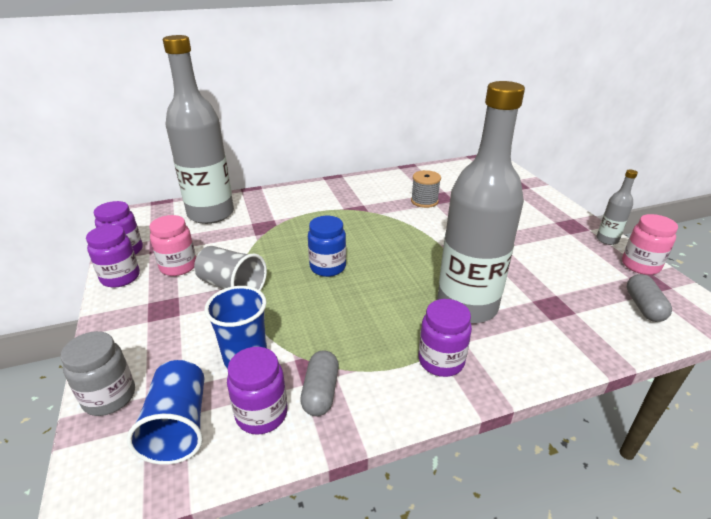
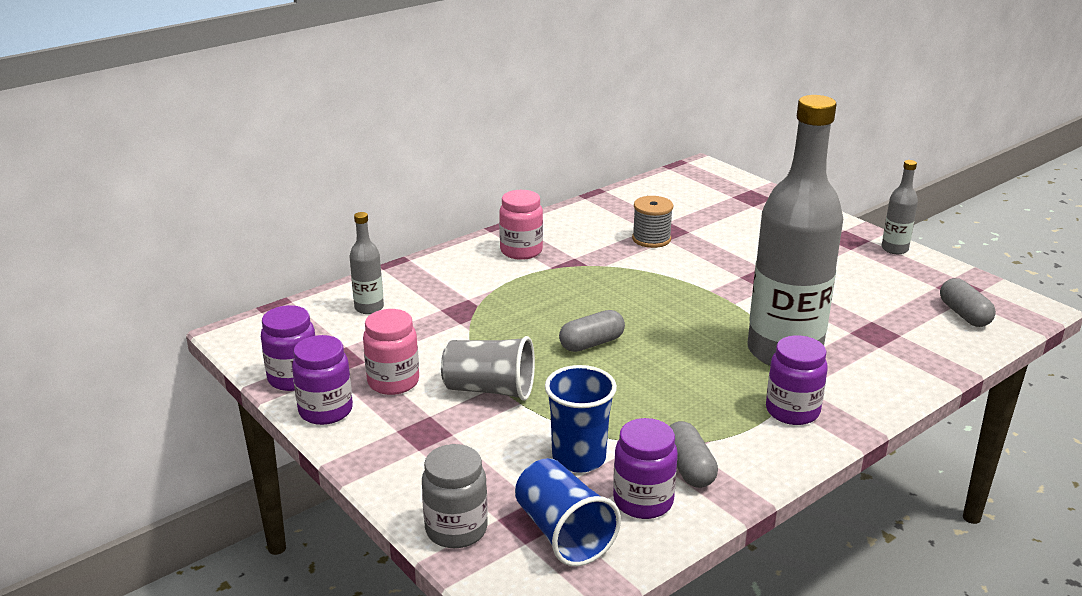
camera: 20 degrees left, 5 degrees down
grey bottle [163,35,234,224] -> grey bottle [349,212,384,314], size x0.42
blue jar [308,216,346,277] -> grey capsule [559,310,625,352]
pink jar [622,214,678,275] -> pink jar moved to [499,190,543,260]

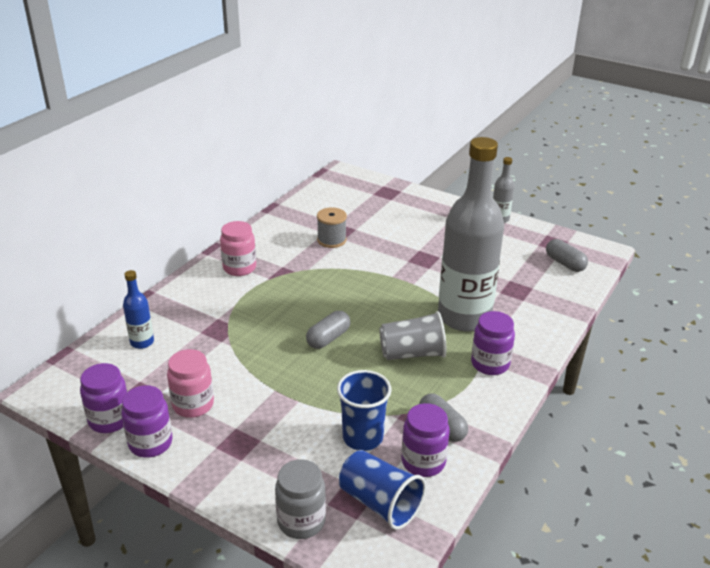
camera: 20 degrees left, 5 degrees up
grey bottle [349,212,384,314] -> blue bottle [123,270,154,349]
grey cup [441,336,535,401] -> grey cup moved to [379,311,446,360]

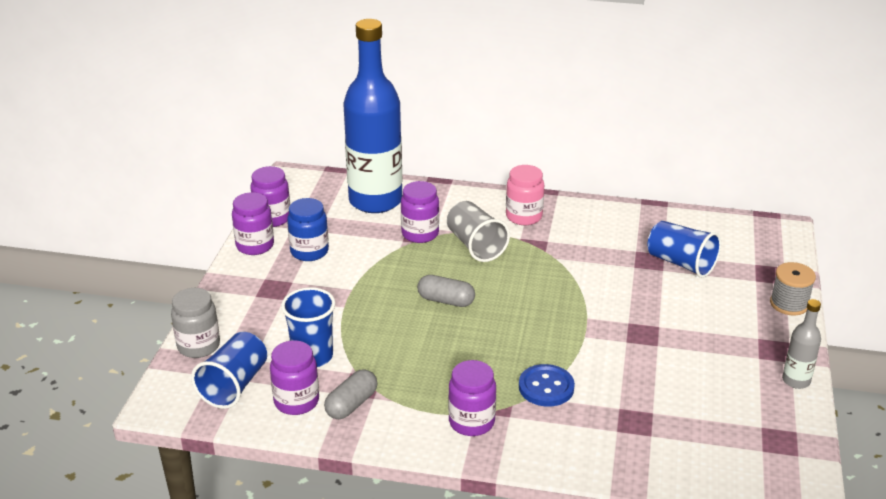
camera: 70 degrees right, 0 degrees up
blue bottle [123,270,154,349] -> blue bottle [344,19,402,213], size x2.39
pink jar [167,349,214,418] -> blue jar [287,198,329,261]
grey spool [317,207,347,248] -> grey spool moved to [770,262,816,315]
grey cup [379,311,446,360] -> grey cup moved to [447,201,510,262]
grey bottle [438,137,504,331] -> blue button [519,364,575,407]
grey capsule [546,239,588,272] -> none
none -> purple jar [401,181,439,243]
none -> blue cup [648,221,721,278]

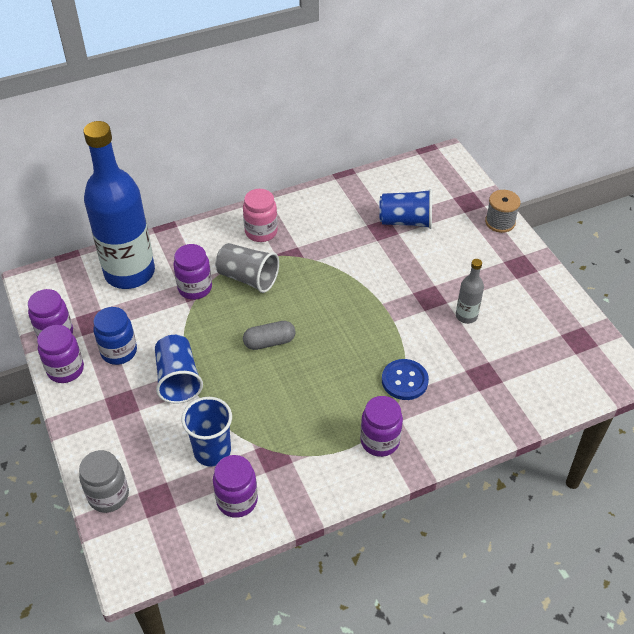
camera: 35 degrees left, 15 degrees up
blue cup [191,332,267,409] -> blue cup moved to [155,335,203,404]
grey capsule [324,369,377,419] -> none
grey bottle [782,299,821,389] -> grey bottle moved to [456,259,484,324]

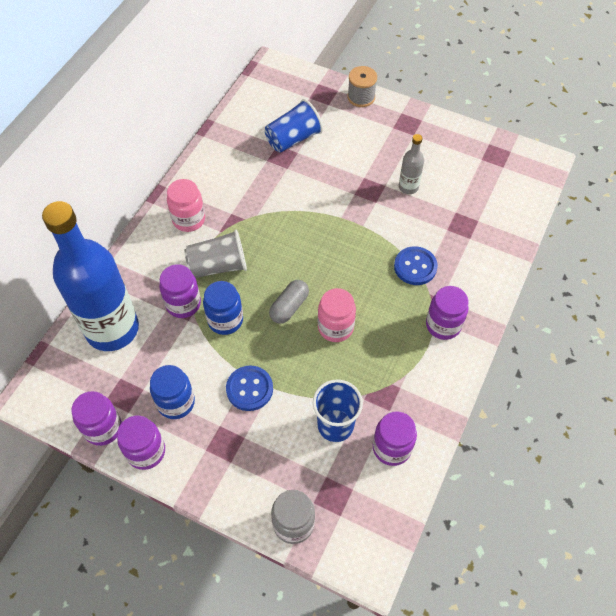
camera: 40 degrees left, 10 degrees up
blue cup [155,335,203,404] -> blue button [226,366,273,411]
none -> blue jar [203,281,243,335]
none -> pink jar [318,288,356,342]

